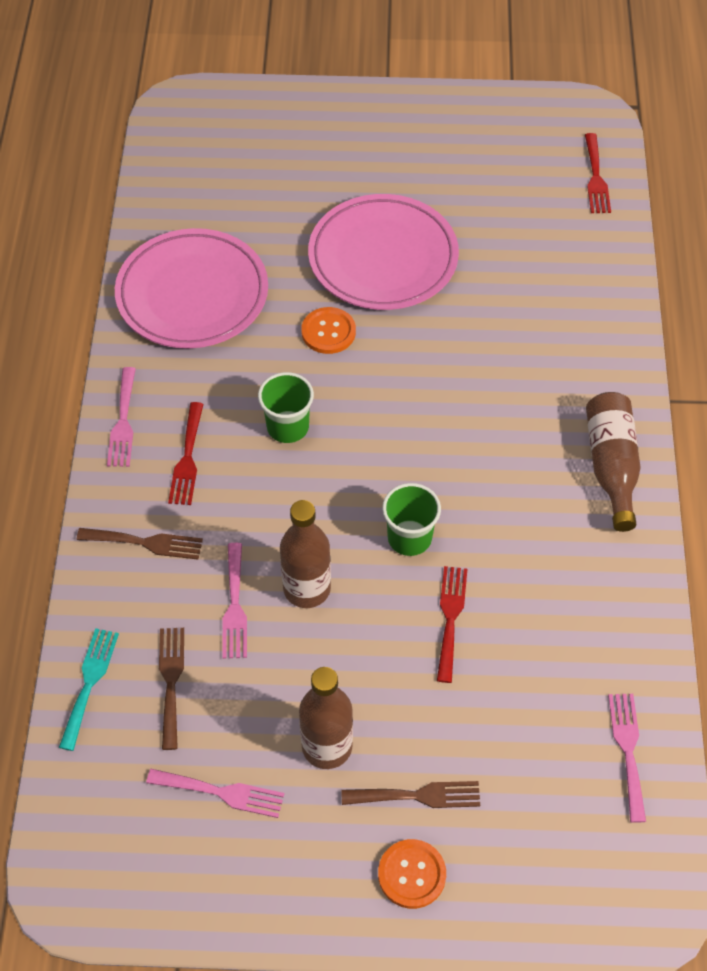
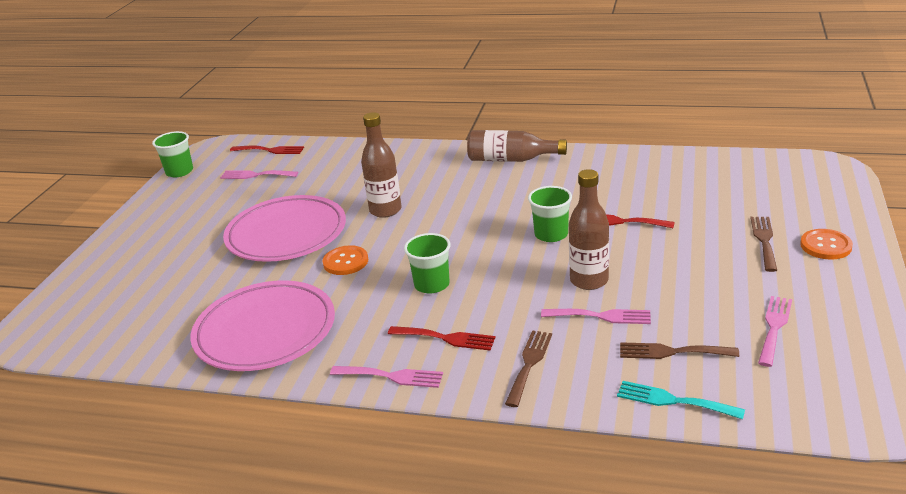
camera: 75 degrees left, 25 degrees down
brown bottle [299,667,353,769] -> brown bottle moved to [361,112,402,218]
pink fork [608,694,646,823] -> pink fork moved to [220,170,298,179]
none -> green cup [152,131,193,177]

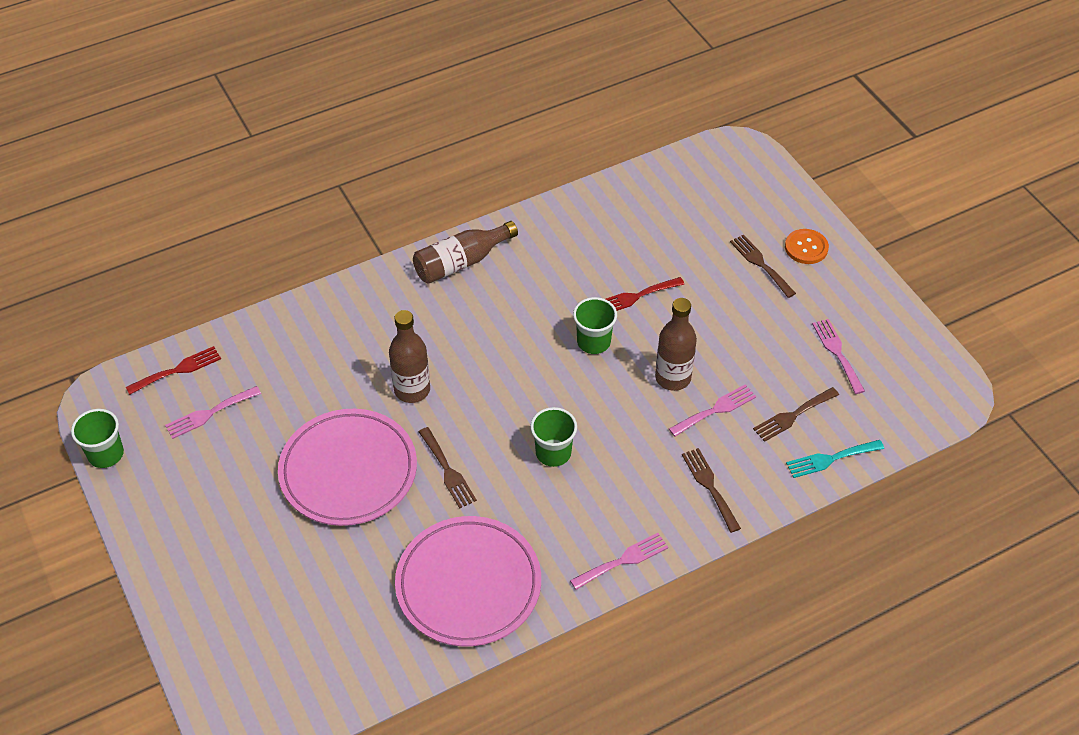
camera: 45 degrees left, 20 degrees up
orange button [323,245,368,275] -> brown fork [419,427,477,508]
red fork [388,326,496,350] -> none

